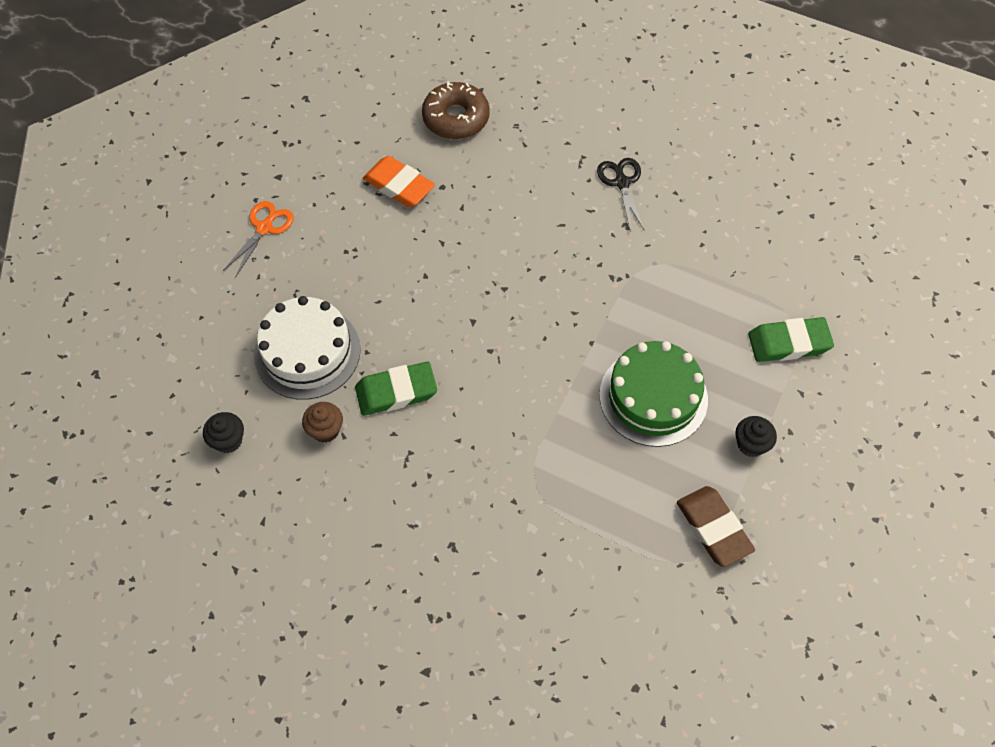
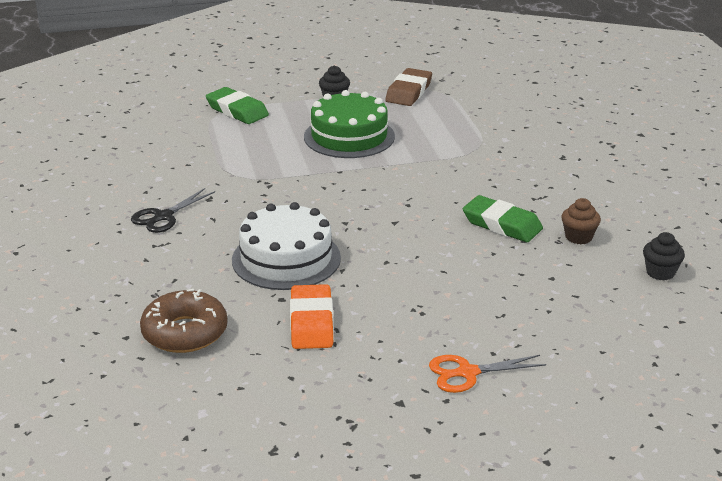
camera: 130 degrees left, 30 degrees down
white cake [254,296,361,400] -> white cake moved to [232,202,341,290]

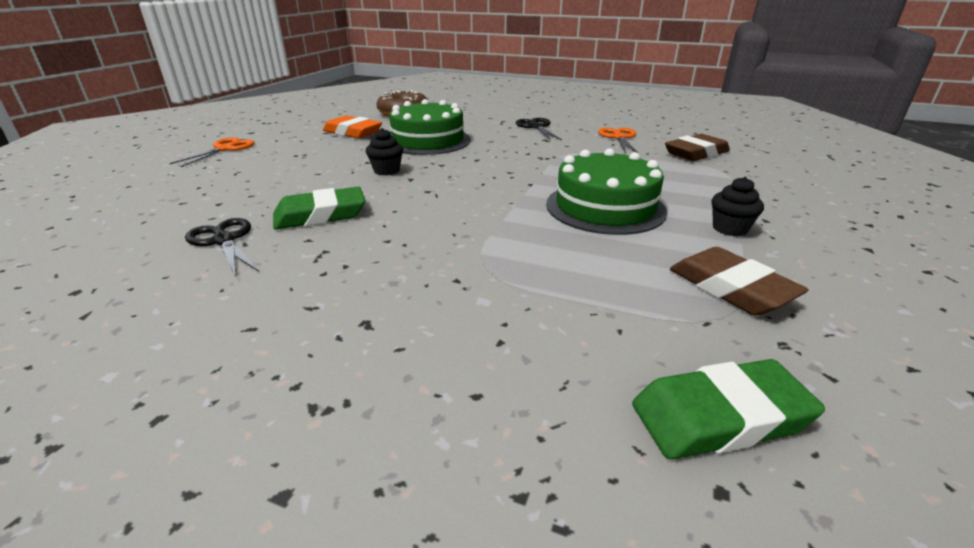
camera: 125 degrees right, 0 degrees up
green eraser [206,87,269,124] -> green eraser moved to [632,359,825,459]
white cake [232,202,341,290] -> green cake [389,99,471,155]
brown cupcake [562,198,601,244] -> black scissors [185,218,259,277]
black cupcake [643,232,685,281] -> black cupcake moved to [366,128,403,175]
none -> orange scissors [598,128,638,153]
none -> brown eraser [665,134,730,161]

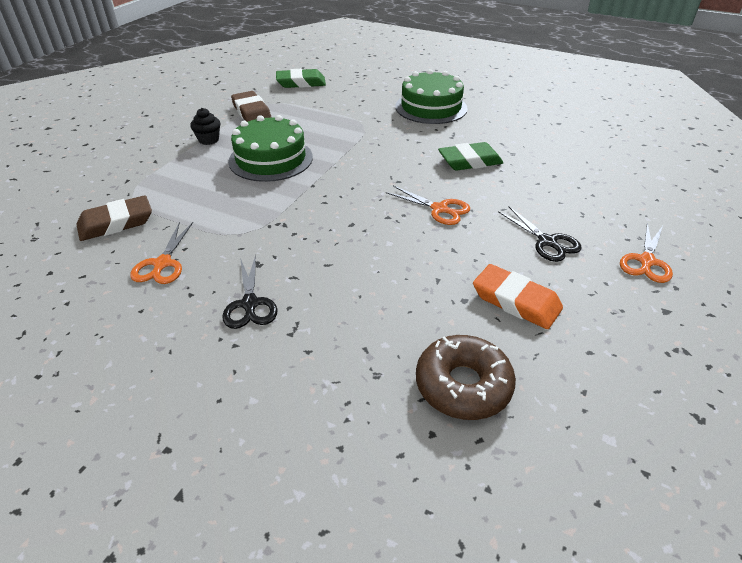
camera: 175 degrees left, 10 degrees up
black scissors [185,218,259,277] -> black scissors moved to [498,206,582,262]
black cupcake [366,128,403,175] -> orange scissors [386,186,470,225]
green cake [389,99,471,155] -> green cake moved to [395,69,468,124]

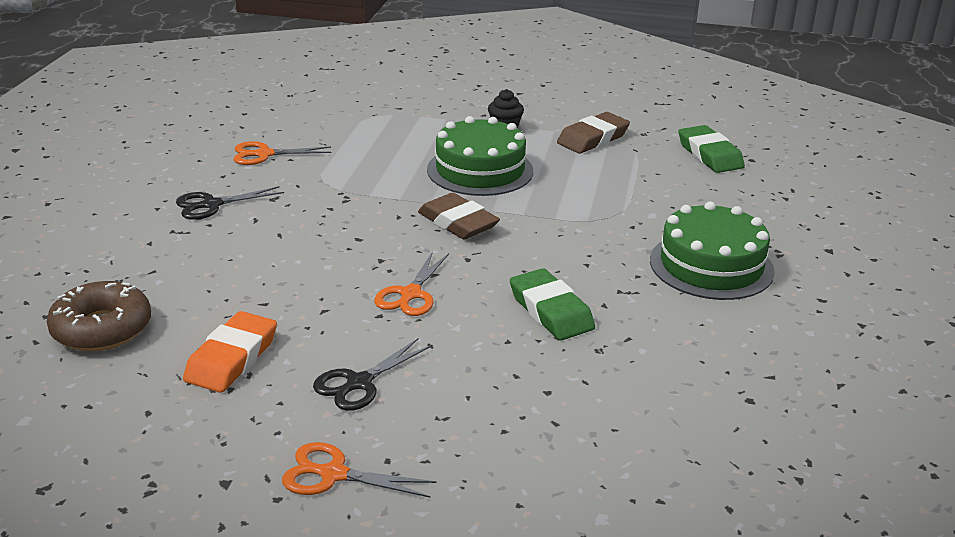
camera: 75 degrees right, 10 degrees down
brown eraser [76,195,152,241] -> brown eraser moved to [418,193,500,239]

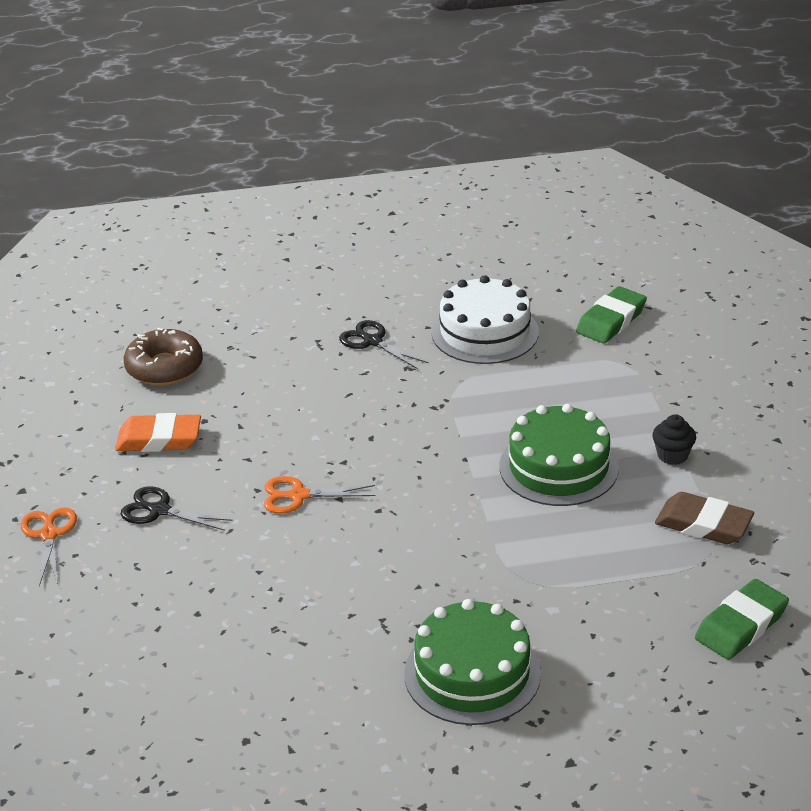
camera: 70 degrees right, 5 degrees up
orange scissors [234,141,332,165] -> white cake [432,275,539,364]
brown eraser [418,193,500,239] -> none
green eraser [510,268,595,340] -> green eraser moved to [576,286,647,344]

